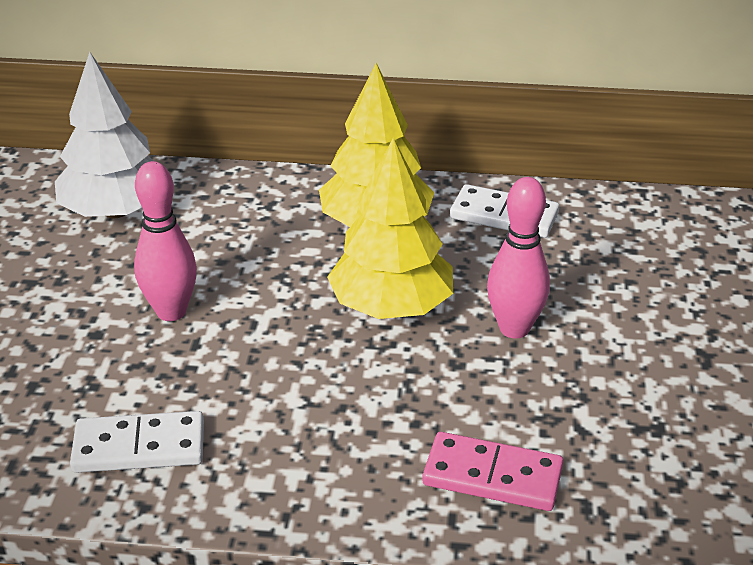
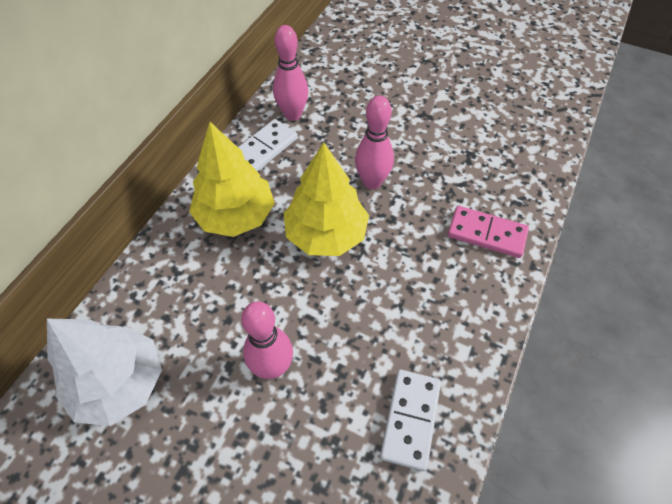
camera: 70 degrees left, 20 degrees up
pink domino [422,432,563,511] -> pink domino turned 75 degrees clockwise [448,206,529,258]
none -> pink bowling pin [273,25,308,121]

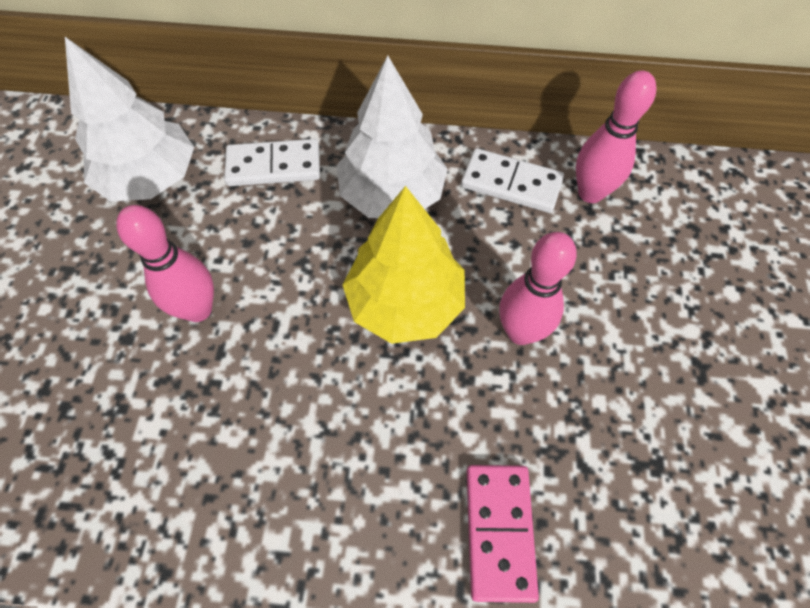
camera: 70 degrees right, 5 degrees up
yellow tree [189,122,275,237] -> white tree [337,55,448,218]
white domino [380,370,441,471] -> white domino moved to [224,139,320,186]

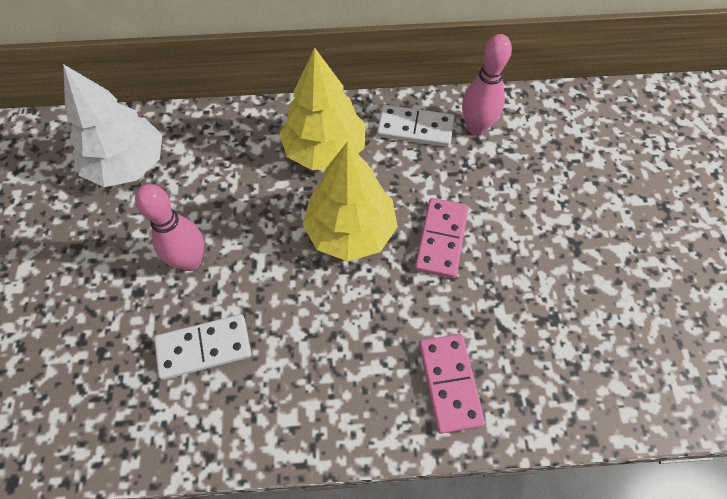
camera: 10 degrees left, 0 degrees up
white domino [224,139,320,186] -> white domino moved to [154,314,251,380]
white tree [337,55,448,218] -> yellow tree [279,48,366,170]
pink bowling pin [499,232,577,345] -> pink domino [415,198,469,278]

